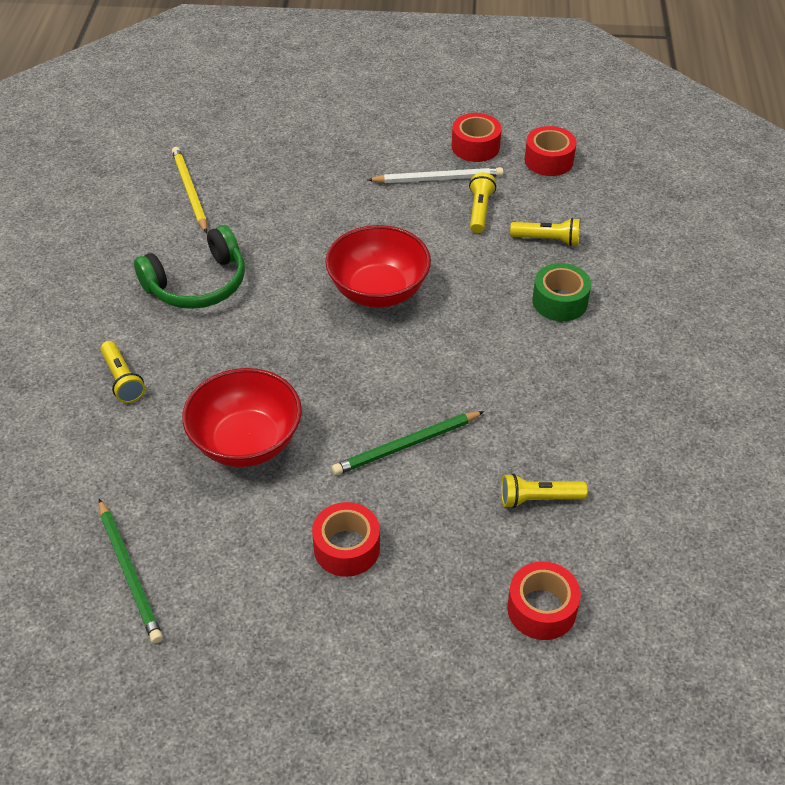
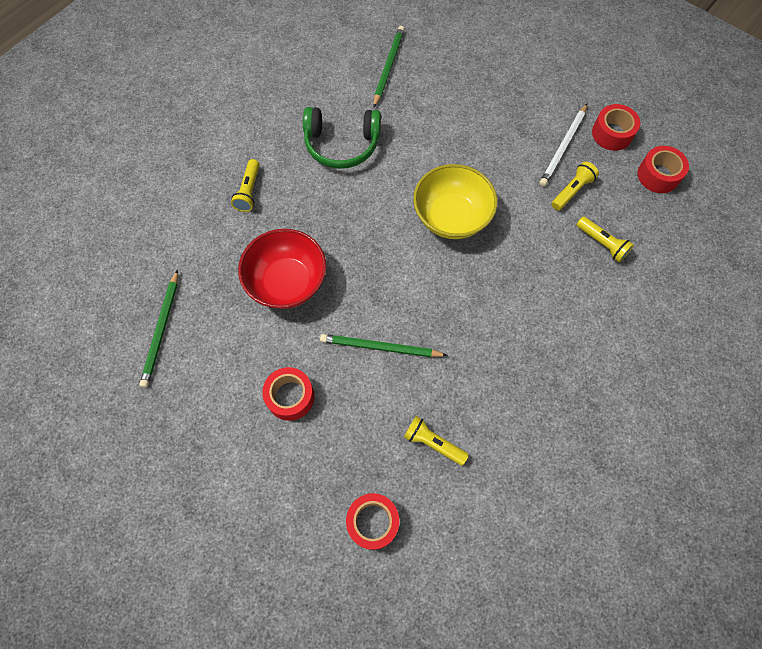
camera: 35 degrees right, 20 degrees up
yellow pencil [172,147,207,233] -> green pencil [373,26,405,107]
red bowl [325,225,431,308] -> yellow bowl [413,164,498,239]
white pencil [368,167,503,183] -> white pencil turned 90 degrees clockwise [540,104,587,186]
green tape [532,263,591,321] -> none

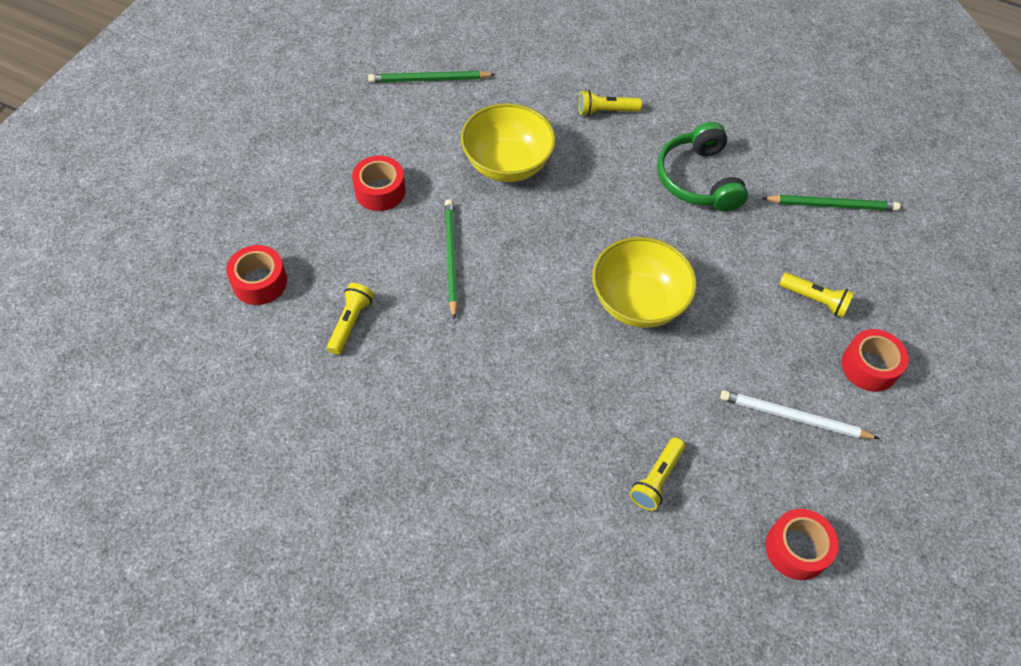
camera: 75 degrees right, 10 degrees down
red bowl [238,229,326,309] -> yellow bowl [461,103,556,182]
yellow flashlight [551,162,599,211] -> yellow flashlight moved to [779,273,854,318]
red tape [592,104,640,151] -> red tape moved to [841,329,909,392]

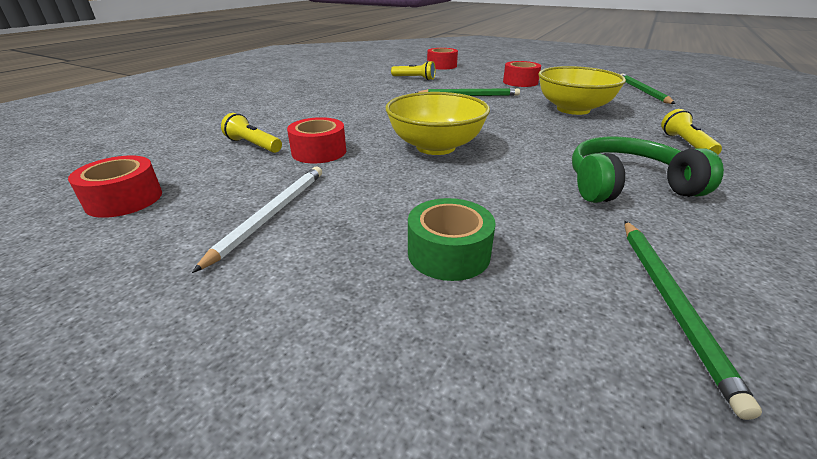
camera: 95 degrees right, 25 degrees down
yellow flashlight [779,273,854,318] -> green tape [408,198,496,281]
red tape [841,329,909,392] -> red tape moved to [287,117,346,163]

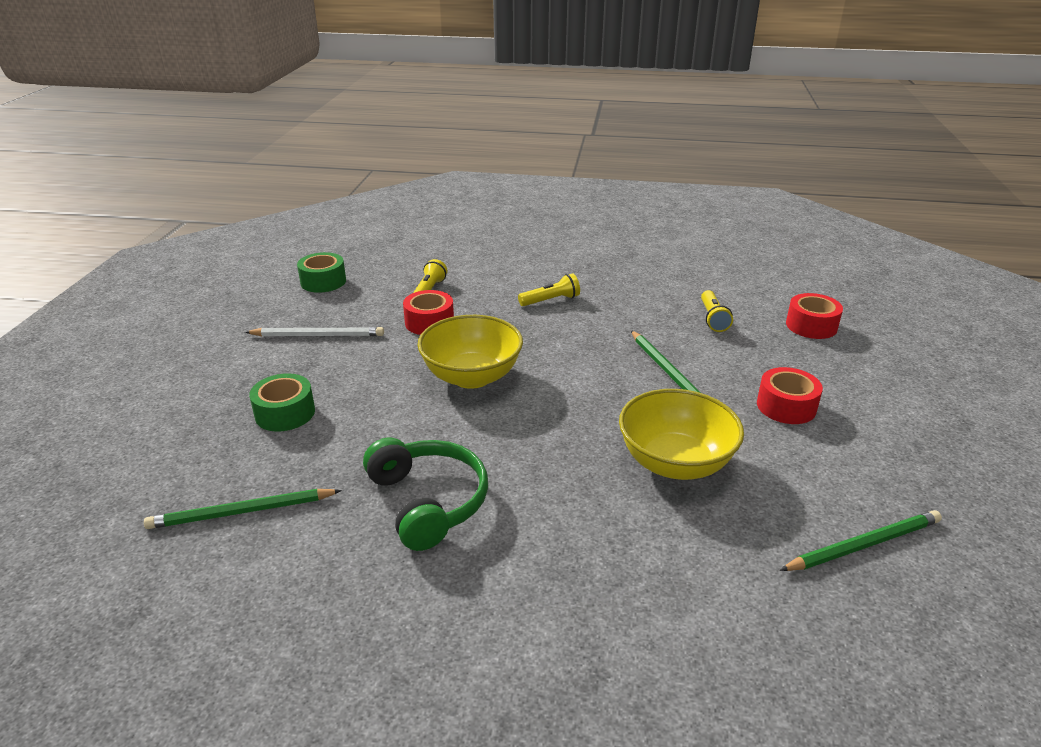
camera: 70 degrees right, 0 degrees up
red tape [68,156,162,218] -> green tape [297,252,346,293]
yellow flashlight [661,109,722,154] -> yellow flashlight moved to [518,273,580,306]

